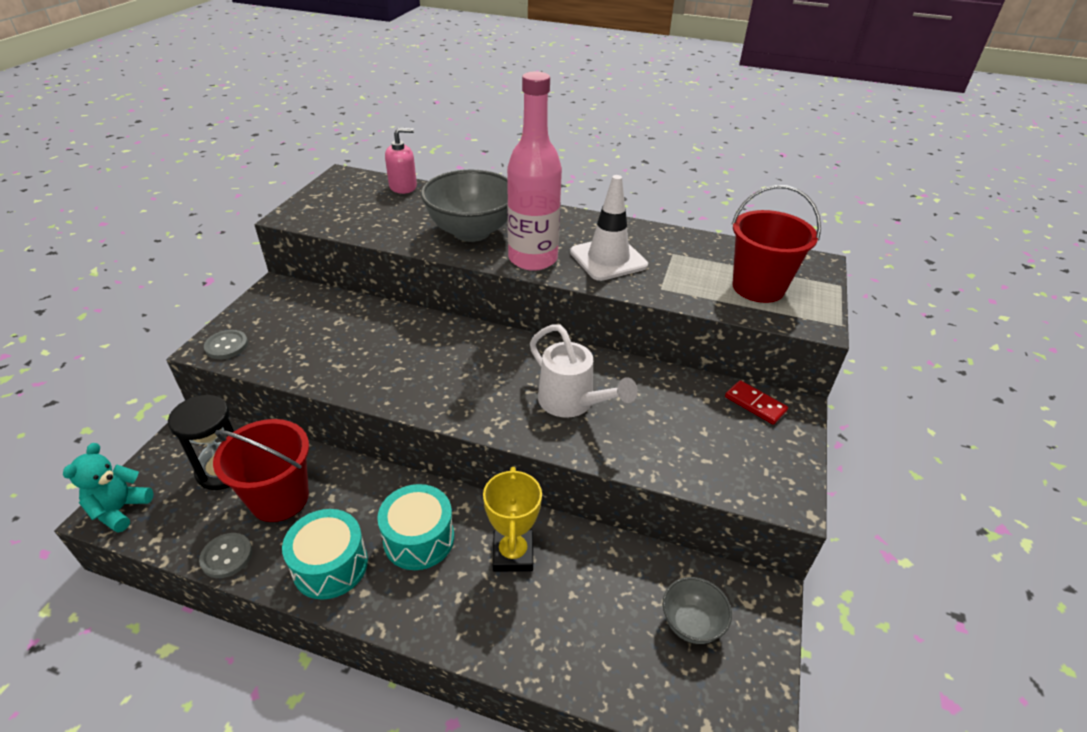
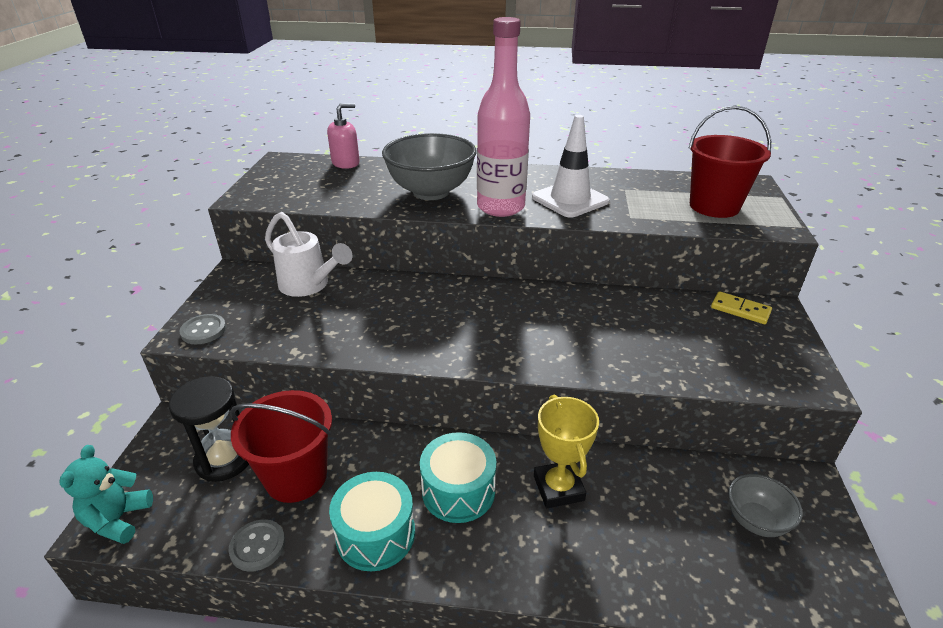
camera: 10 degrees left, 5 degrees down
white watering can [530,324,638,418] -> white watering can moved to [265,212,352,297]
red domino [725,380,788,425] -> yellow domino [711,291,772,324]

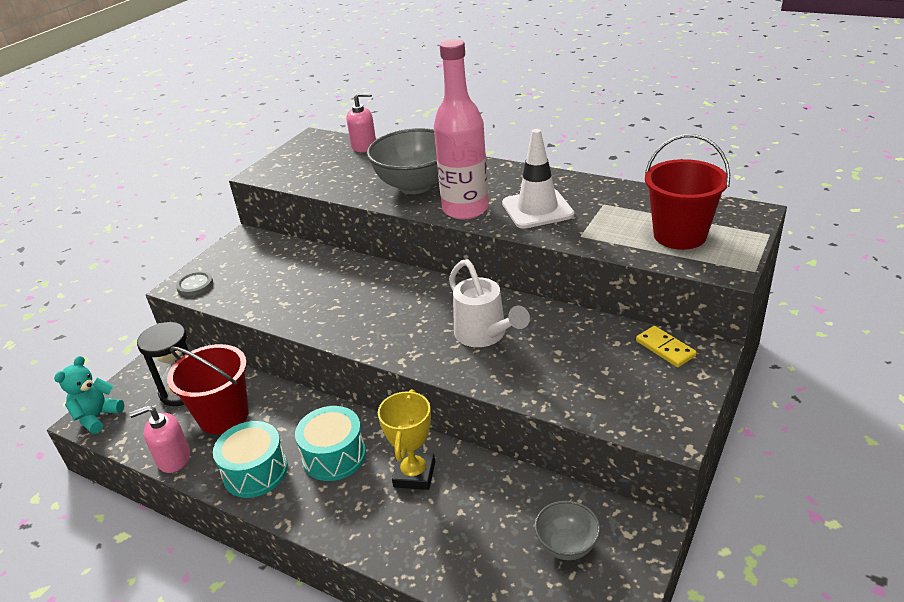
camera: 25 degrees right, 0 degrees up
grey button [229,519,285,572] -> pink soap dispenser [129,405,190,473]
white watering can [265,212,352,297] -> white watering can moved to [449,259,530,347]

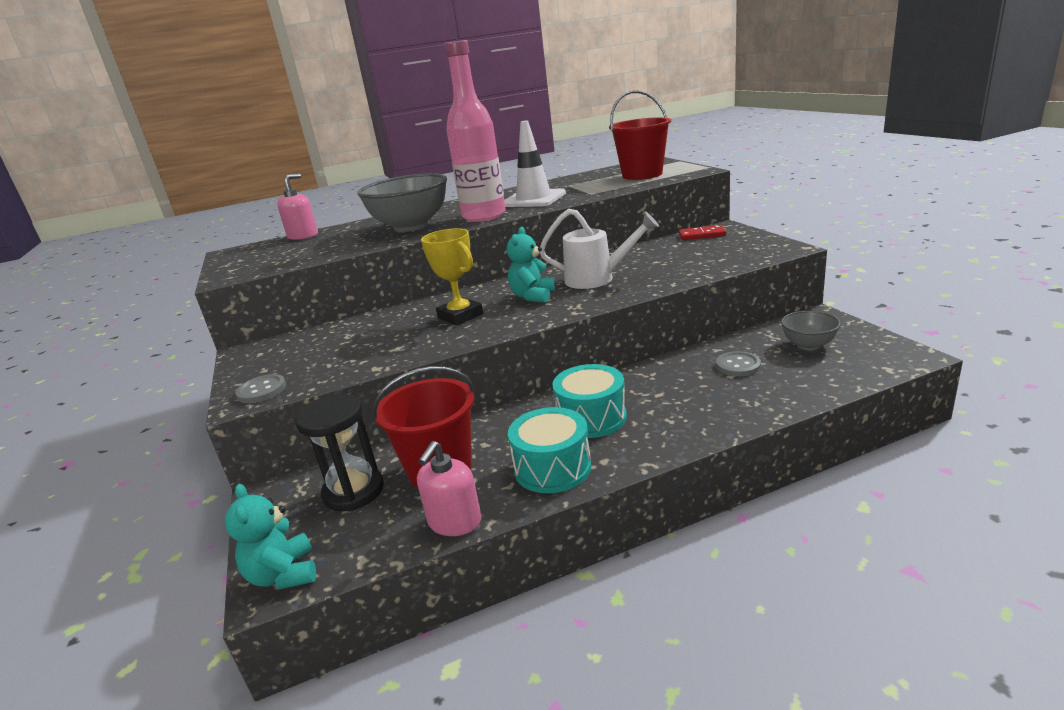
camera: 50 degrees left, 10 degrees down
yellow trophy [378,389,435,490] -> yellow trophy moved to [421,228,483,326]
yellow domino [636,326,697,367] -> red domino [679,225,726,240]
none -> turquoise teddy bear [507,227,555,303]
none -> grey button [716,351,761,376]

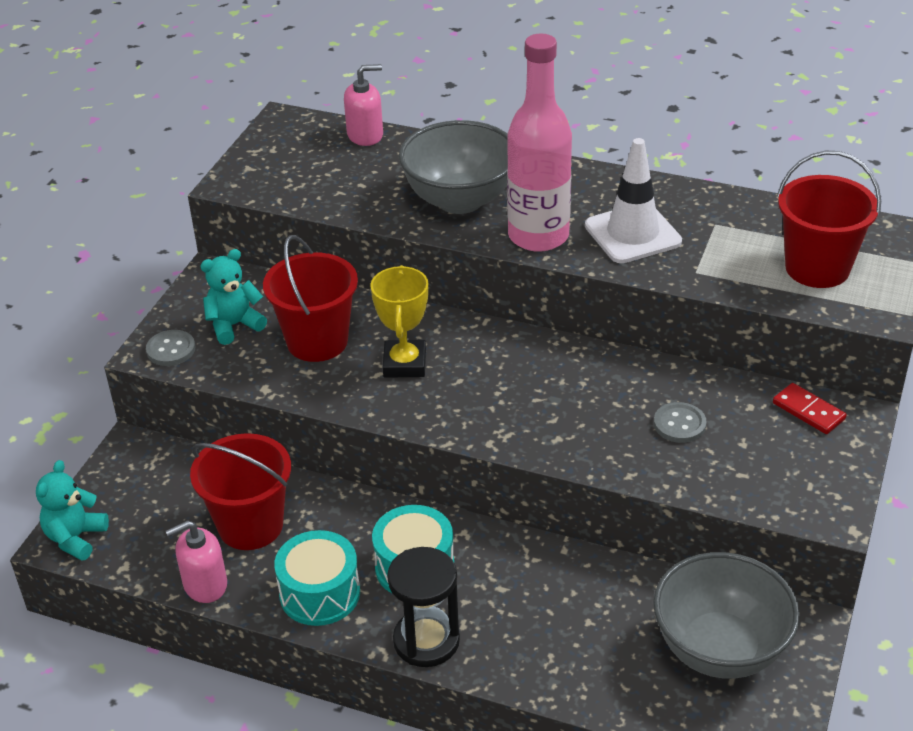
camera: 40 degrees right, 15 degrees up
black hourglass [295,394,384,511] -> black hourglass moved to [387,547,460,667]
turquoise teddy bear [507,227,555,303] -> turquoise teddy bear moved to [200,249,267,345]
white watering can [540,209,659,289] -> none
grey button [716,351,761,376] -> grey button moved to [654,402,707,443]
grey bowl [781,311,841,350] -> grey bowl [653,552,800,679], size x1.92
none -> red bucket [263,235,358,362]

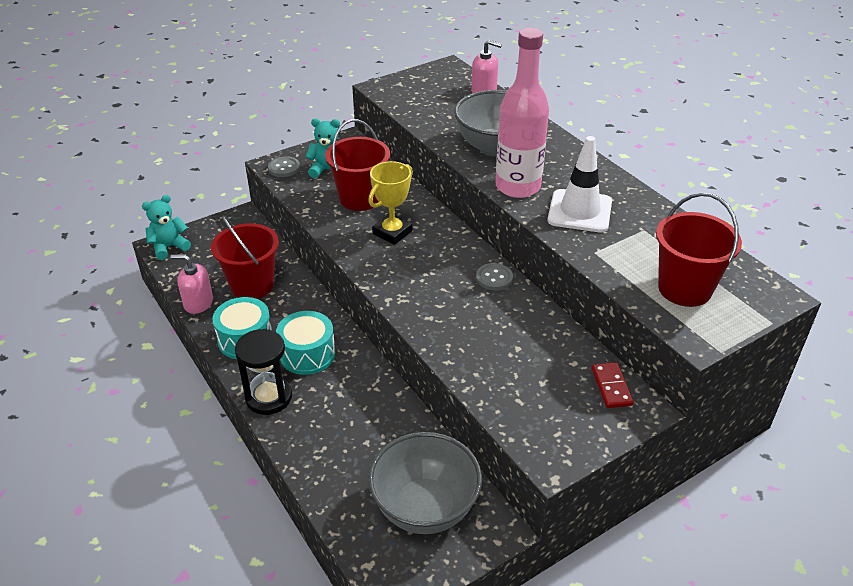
camera: 35 degrees right, 0 degrees up
grey button [654,402,707,443] -> grey button moved to [476,263,513,291]

